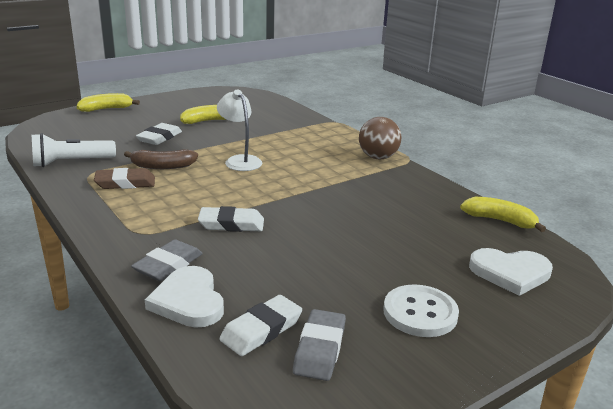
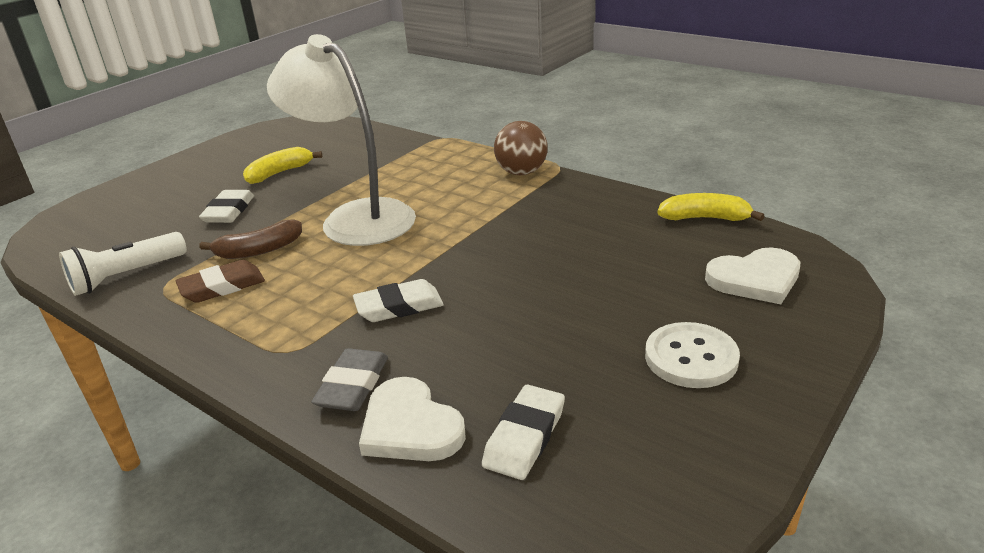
camera: 15 degrees left, 5 degrees up
yellow banana [77,93,140,112] -> none
white lamp [217,90,262,171] -> white lamp [267,34,416,246], size x1.88
grey eraser [293,309,346,381] -> none

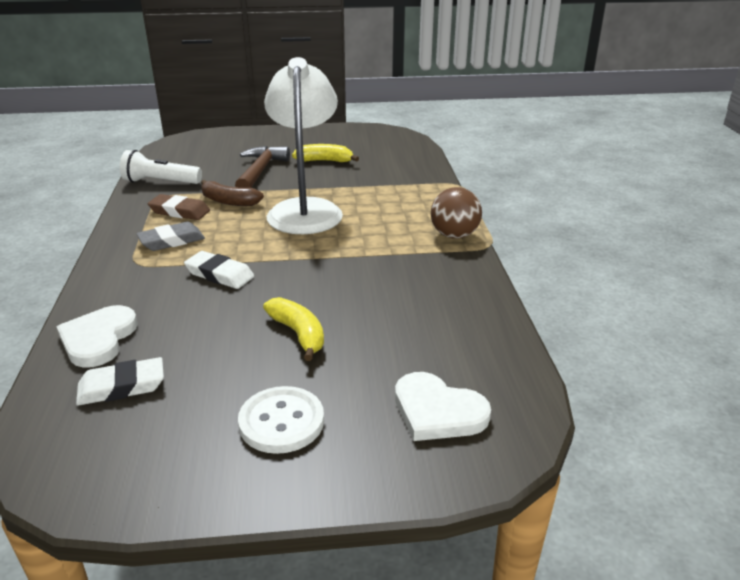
camera: 45 degrees right, 0 degrees up
white eraser [199,190,254,223] -> brown hammer [235,146,290,188]
grey eraser [311,348,388,411] -> grey eraser moved to [136,222,205,251]
yellow banana [658,193,764,221] -> yellow banana moved to [263,297,324,361]

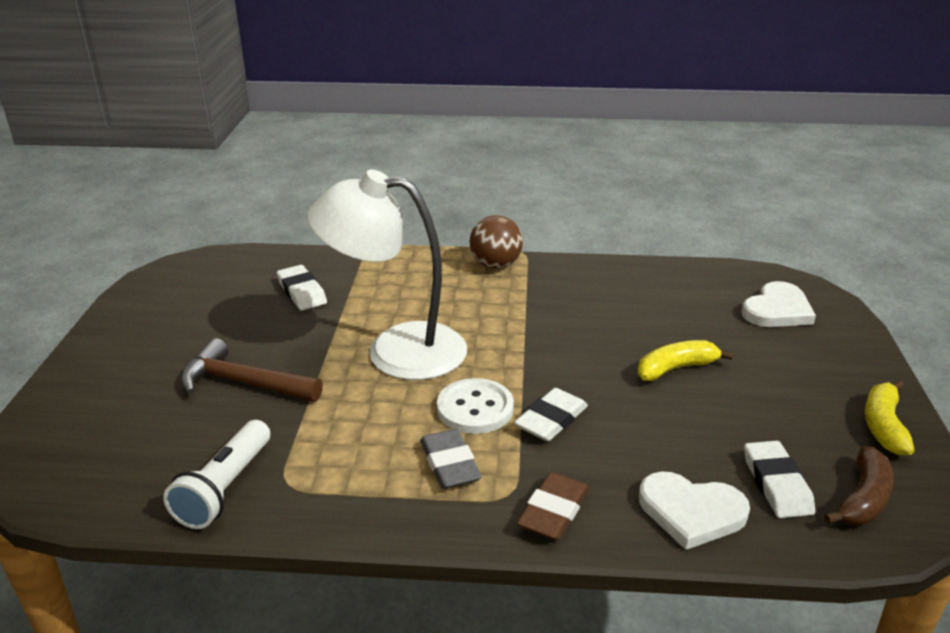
camera: 80 degrees left, 0 degrees up
brown eraser [148,194,210,220] -> brown eraser moved to [517,472,589,540]
brown banana [201,180,264,206] -> brown banana moved to [824,446,894,525]
white button [238,386,324,454] -> white button moved to [437,378,514,434]
yellow banana [292,144,359,162] -> yellow banana moved to [865,380,915,455]
none -> white eraser [277,265,327,310]

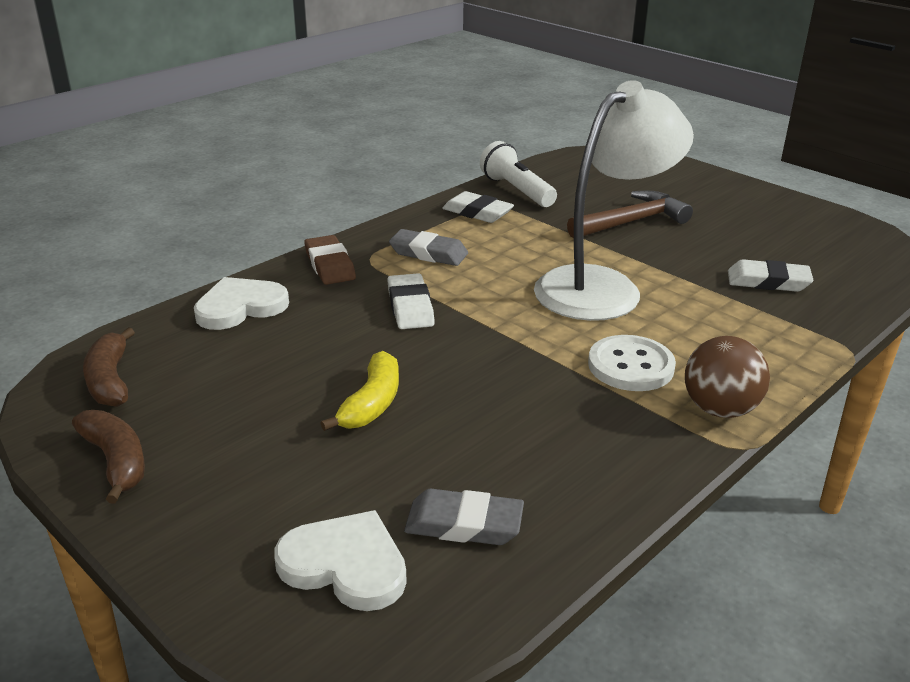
camera: 130 degrees right, 0 degrees up
white button [437,378,514,434] -> white button moved to [588,335,676,391]
white heart [742,281,816,327] -> white heart turned 120 degrees clockwise [274,510,407,611]
white eraser [744,441,815,518] -> white eraser moved to [442,191,514,223]
yellow banana [865,380,915,455] -> brown banana [72,410,145,504]
none -> grey eraser [404,489,524,545]

